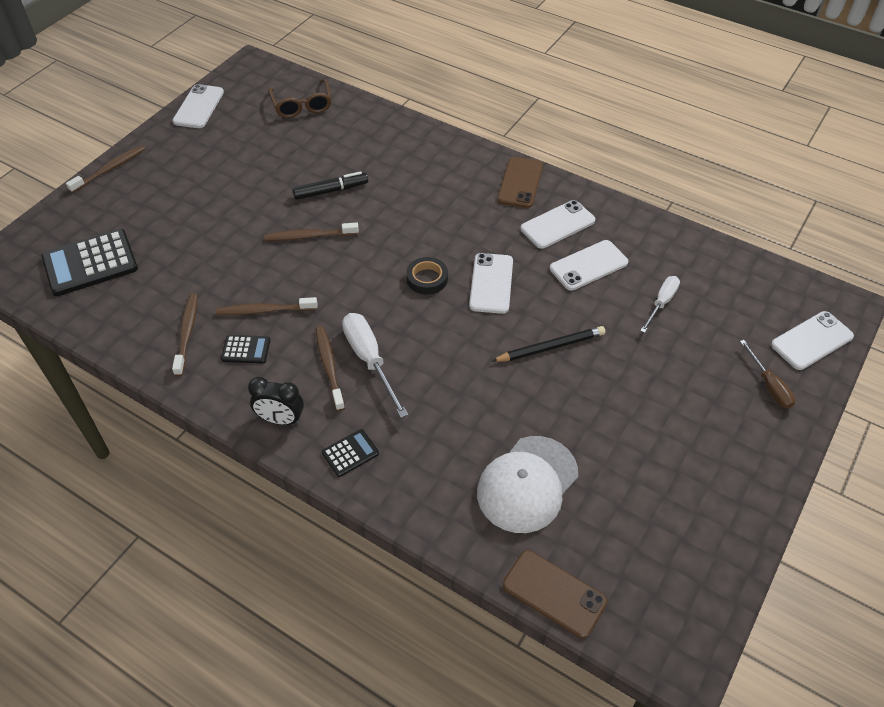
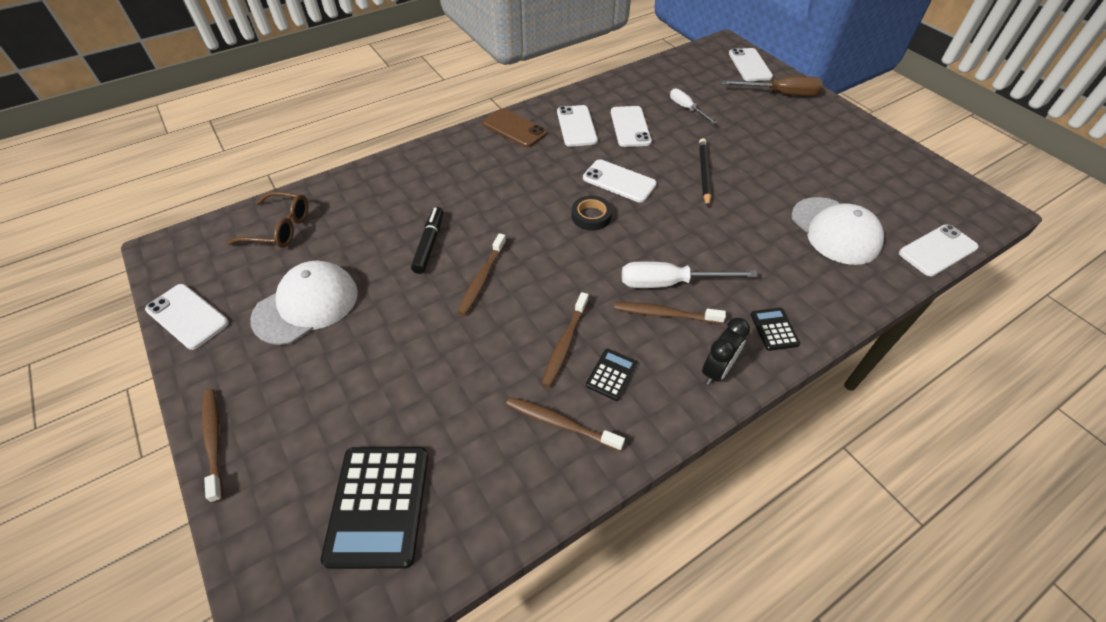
camera: 65 degrees left, 0 degrees up
brown phone [503,550,607,638] -> white phone [899,224,979,276]
brown screwdriver [740,340,796,408] -> brown screwdriver [721,76,823,96], size x1.58
none -> white cap [250,261,358,345]

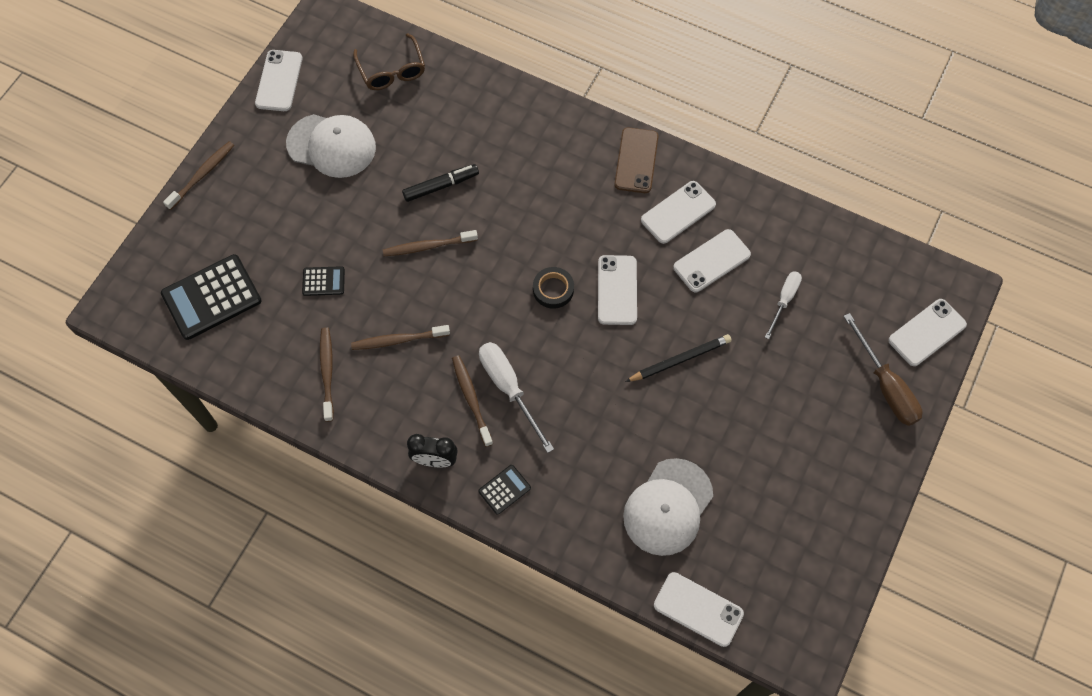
camera: 60 degrees right, 15 degrees up
black calculator [586,349,638,401] -> black calculator moved to [302,266,345,296]

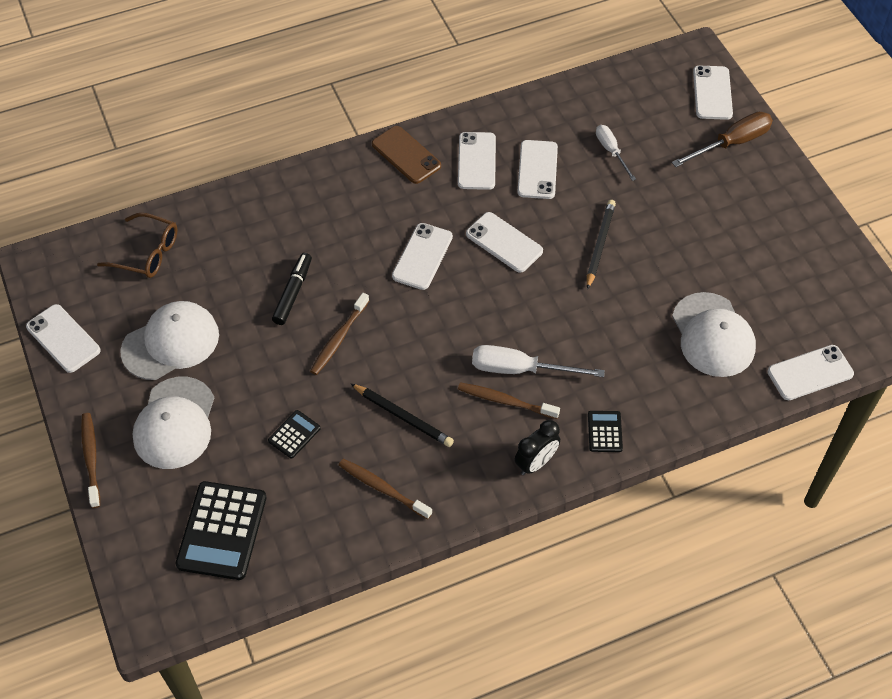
camera: 50 degrees left, 10 degrees down
brown toothbrush [351,325,450,350] -> black pencil [350,383,454,447]
black tape [533,267,574,309] -> none
brown screwdriver [843,313,922,426] -> brown screwdriver turned 45 degrees counterclockwise [672,112,773,167]
none -> white cap [132,377,214,469]
none -> white phone [392,223,453,290]

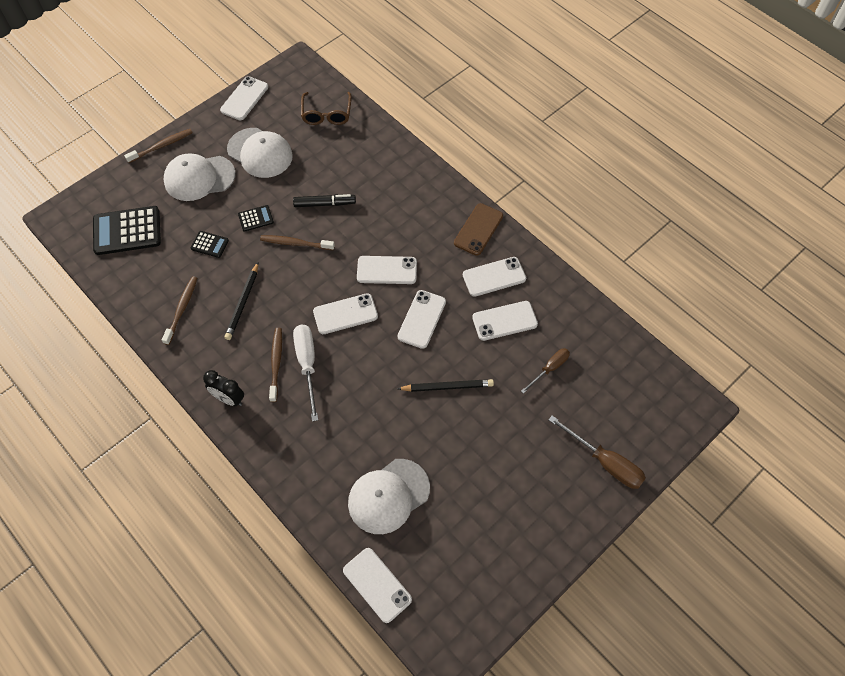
camera: 70 degrees right, 5 degrees up
black calculator [588,411,623,452] -> black calculator moved to [238,205,274,232]
white screwdriver [596,125,636,181] -> brown screwdriver [521,348,570,394]
white phone [693,66,733,120] -> white phone moved to [313,293,378,334]

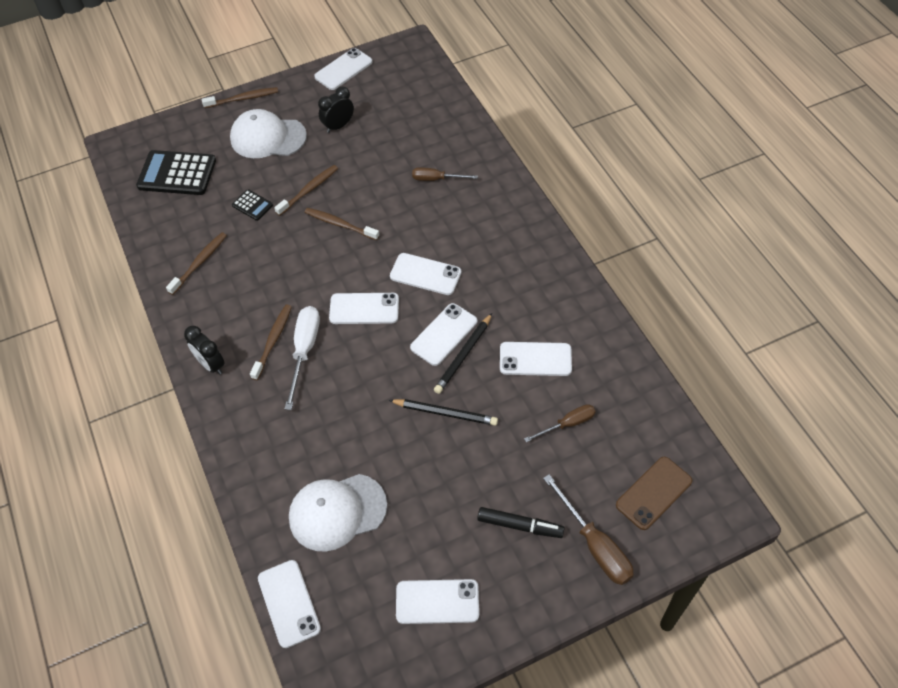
camera: 20 degrees right, 5 degrees down
black pencil [224,262,259,340] -> black pencil moved to [434,313,492,394]
white cap [227,128,293,178] -> black clock [318,87,354,133]
black calculator [238,205,274,232] -> brown toothbrush [274,165,338,216]
black marker [293,194,356,207] -> black marker moved to [477,507,565,538]
brown glasses [301,92,352,125] -> none
brown phone [454,203,503,256] -> brown phone moved to [616,457,692,530]
white phone [463,257,526,297] -> white phone moved to [396,579,479,624]
none -> brown screwdriver [412,167,478,181]

